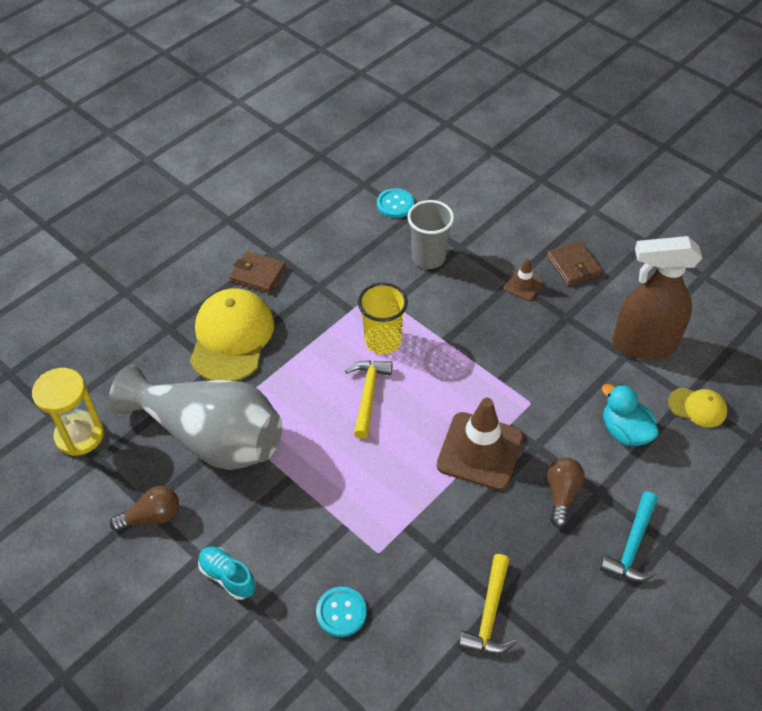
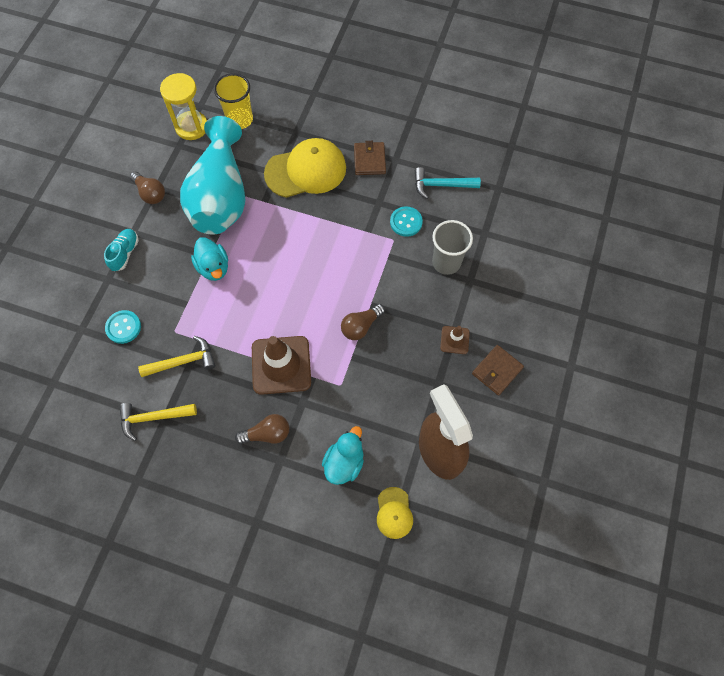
camera: 65 degrees right, 15 degrees up
grey vase [109,365,282,470] -> turquoise vase [180,116,246,234]
yellow hammer [345,360,393,439] -> yellow hammer moved to [138,336,215,377]
yellow cup [358,283,408,354] -> yellow cup moved to [214,73,253,129]
turquoise button [377,188,414,218] -> turquoise button moved to [390,206,423,237]
turquoise hammer [600,492,658,581] -> turquoise hammer moved to [415,167,481,199]
none -> turquoise duck [191,237,228,281]
none -> brown light bulb [341,304,385,340]

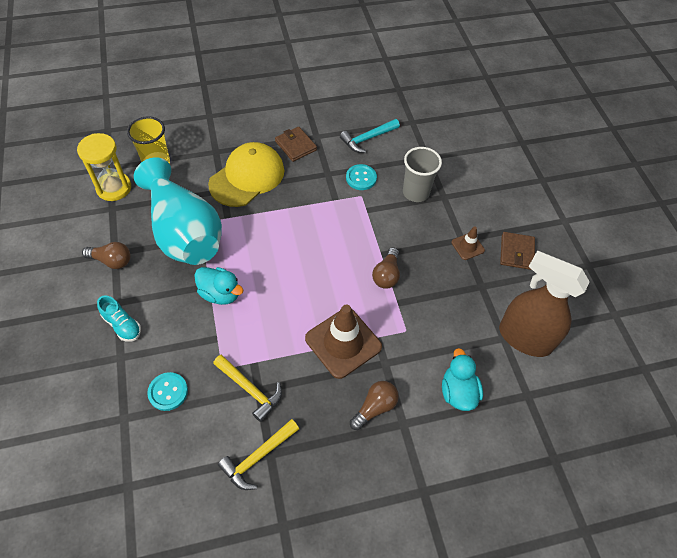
camera: 35 degrees left, 10 degrees down
turquoise shoe [104,229,139,271] -> turquoise shoe turned 150 degrees clockwise [97,295,141,342]
yellow hammer [138,336,215,377] -> yellow hammer turned 90 degrees clockwise [213,355,282,422]
yellow cap [377,487,413,539] -> none

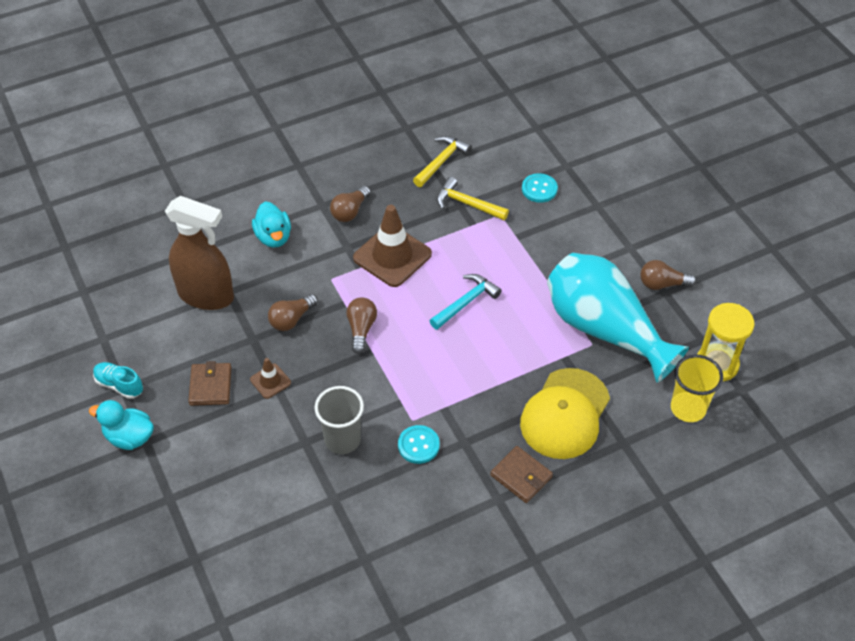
camera: 170 degrees right, 5 degrees down
turquoise shoe [97,295,141,342] -> turquoise shoe moved to [93,362,143,399]
turquoise duck [194,267,244,305] -> turquoise duck moved to [89,400,154,450]
turquoise hammer [340,119,400,153] -> turquoise hammer moved to [430,274,502,330]
none -> brown light bulb [268,294,318,331]

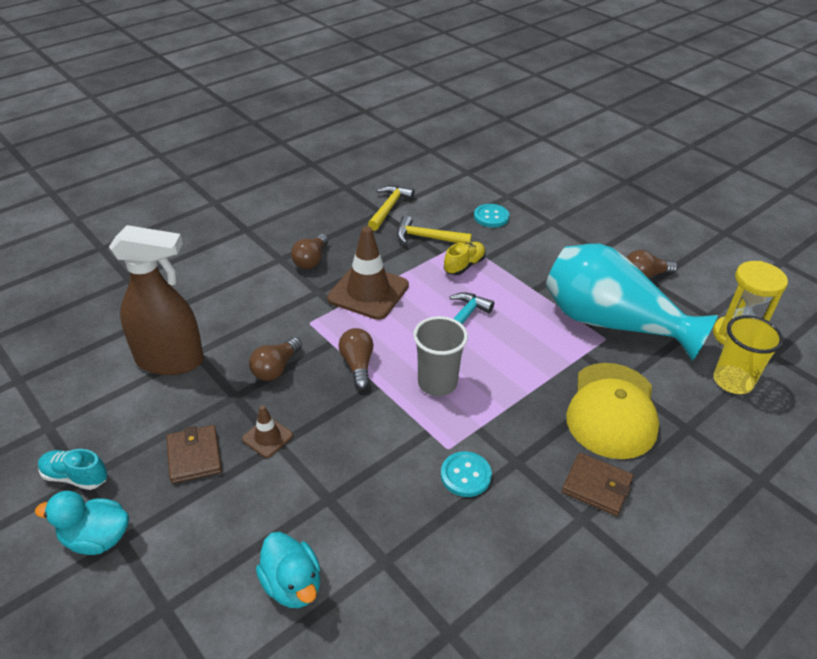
camera: 15 degrees left, 10 degrees down
turquoise duck [252,202,291,247] -> turquoise duck moved to [256,532,320,608]
grey cup [314,386,364,454] -> grey cup moved to [413,316,468,396]
none -> yellow shoe [444,242,486,275]

